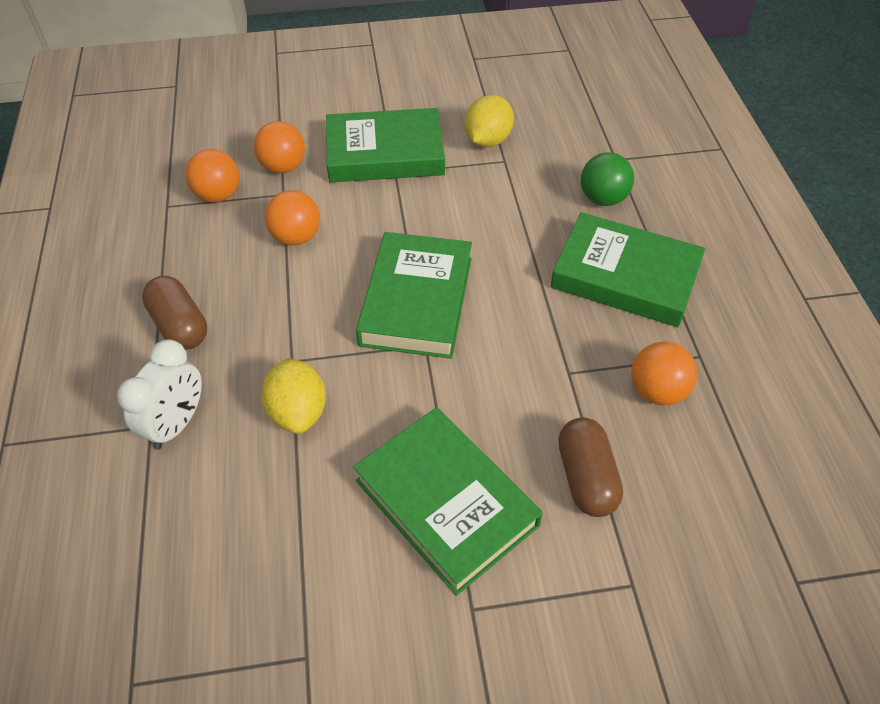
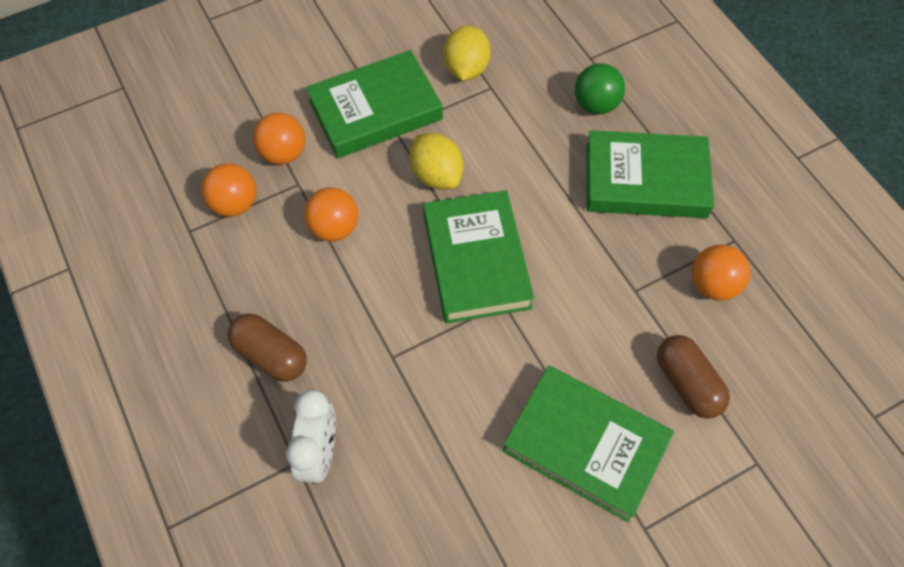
camera: 20 degrees left, 10 degrees up
yellow lemon [261,358,326,434] -> yellow lemon moved to [410,133,463,189]

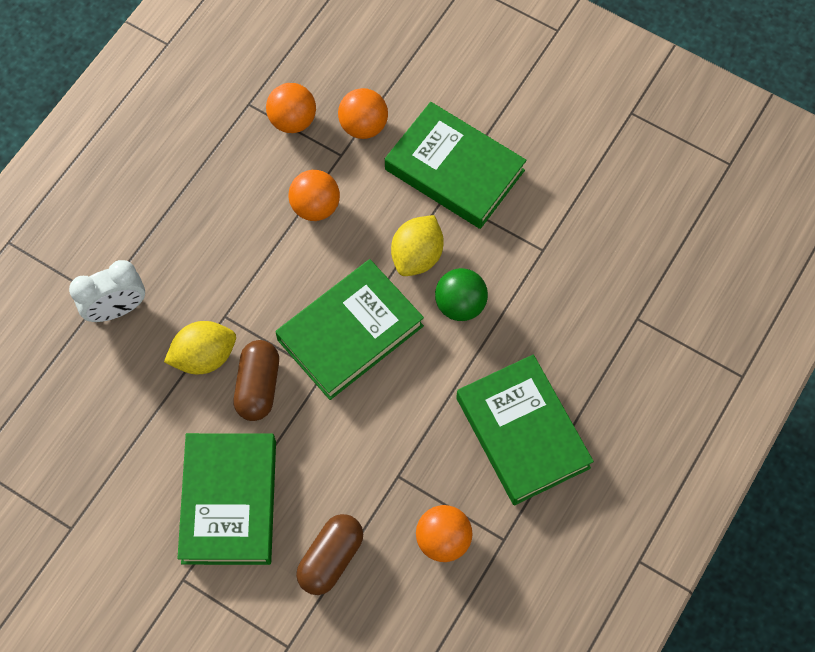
camera: 60 degrees right, 5 degrees up
brown capsule [228,313,307,382] -> brown capsule moved to [234,340,279,421]
yellow lemon [443,26,491,81] -> yellow lemon moved to [164,321,236,374]
green ball [575,63,625,114] -> green ball moved to [435,268,488,321]

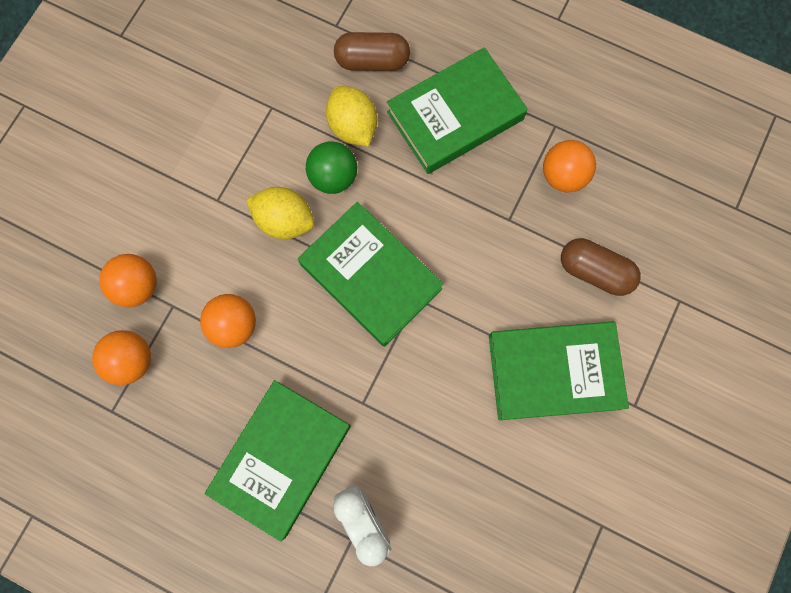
camera: 95 degrees left, 10 degrees up
yellow lemon [164,321,236,374] -> yellow lemon moved to [326,86,377,147]
brown capsule [234,340,279,421] -> brown capsule moved to [334,32,410,71]
green book [385,102,527,229] -> green book moved to [204,380,351,541]

